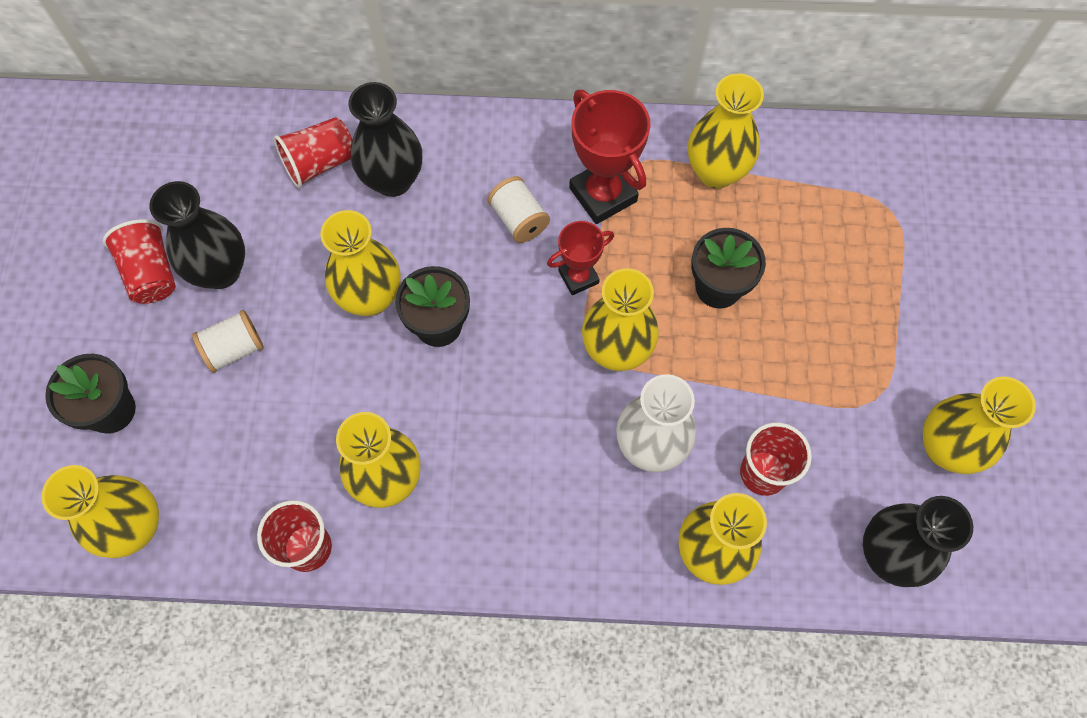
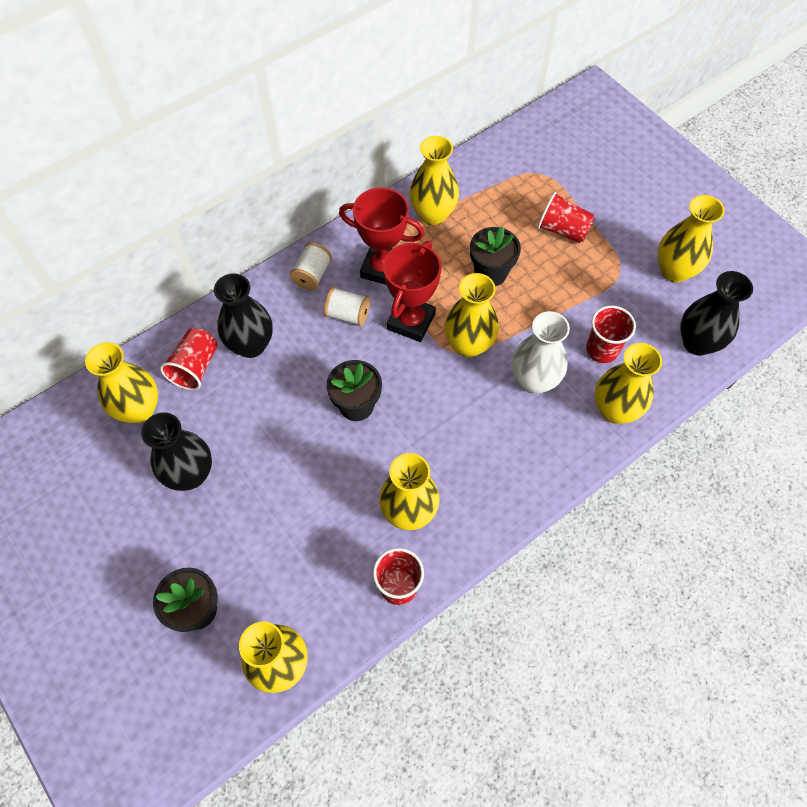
camera: 40 degrees left, 5 degrees down
red cup [103,219,176,304] -> red cup moved to [537,192,595,243]
white spool [192,310,264,373] -> white spool moved to [290,242,332,290]
yellow vase [320,210,401,316] -> yellow vase moved to [85,342,158,423]
red trophy [547,221,614,295] -> red trophy [383,241,442,342], size x1.68

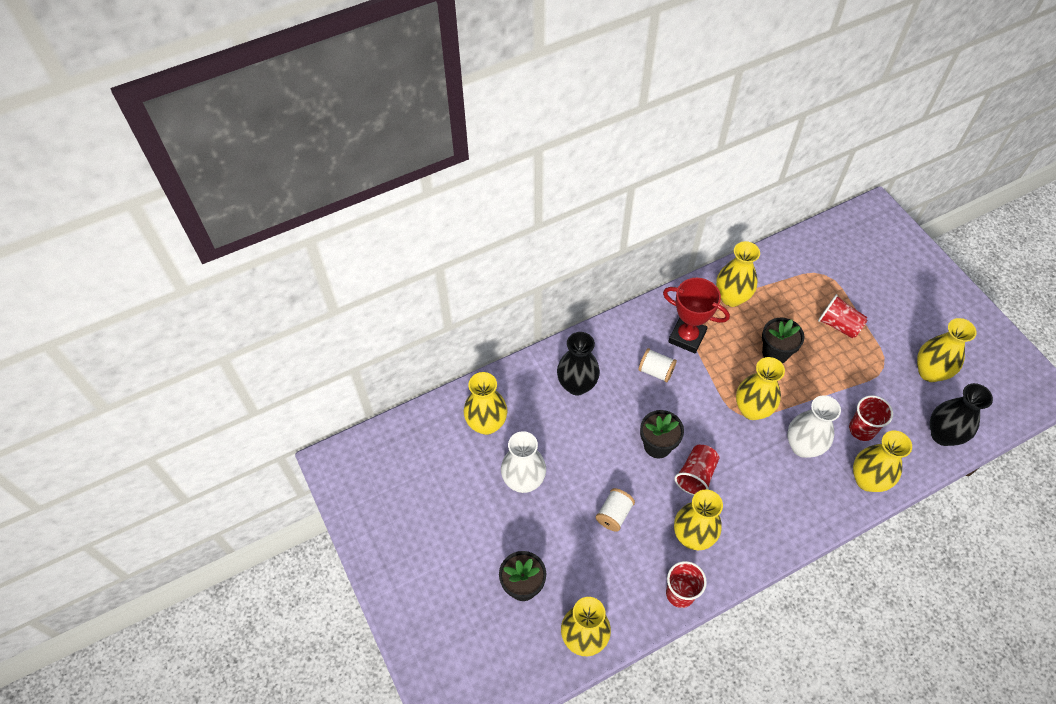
camera: 10 degrees right, 5 degrees down
black vase [141,412,212,491] -> white vase [501,431,546,493]
red cup [160,328,218,390] -> red cup moved to [675,445,719,496]
white spool [290,242,332,290] -> white spool moved to [596,488,635,532]
red trophy [383,241,442,342] -> none

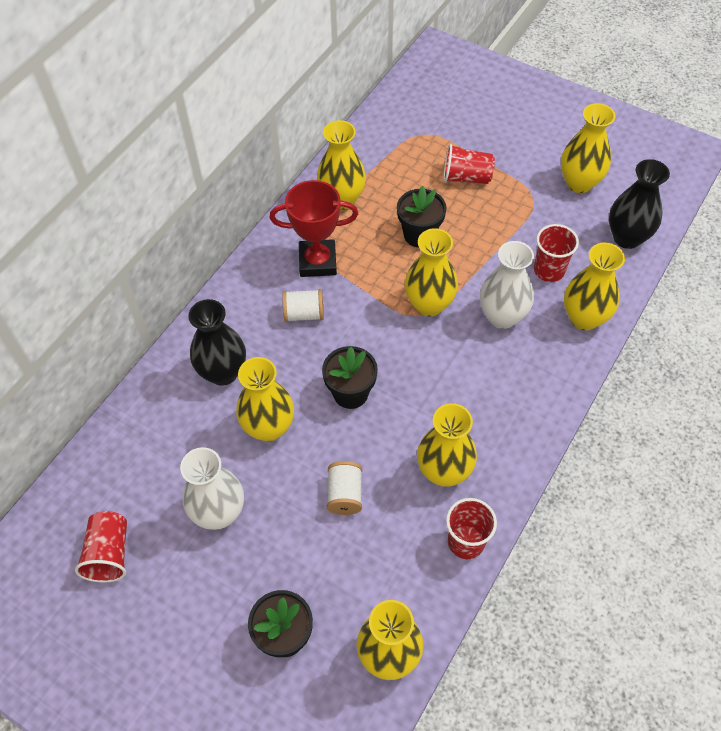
camera: 30 degrees left, 0 degrees up
yellow vase [464,372,507,435] -> yellow vase moved to [236,357,294,442]
red cup [675,445,719,496] -> red cup moved to [75,511,127,583]

